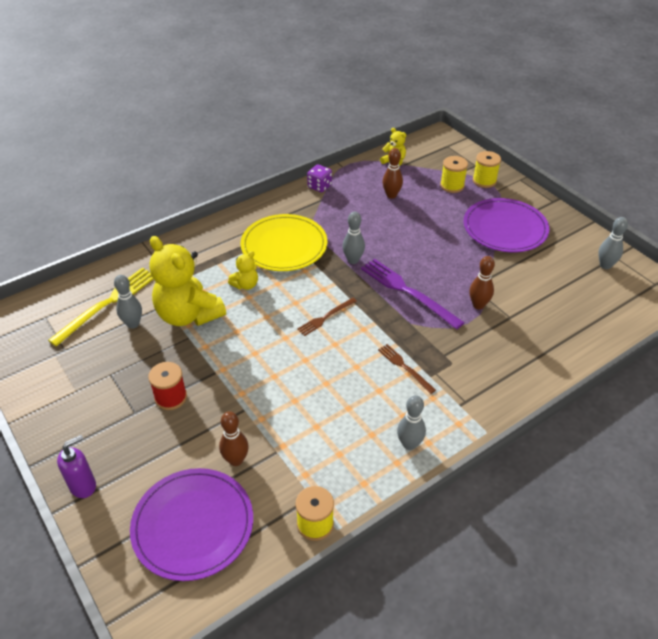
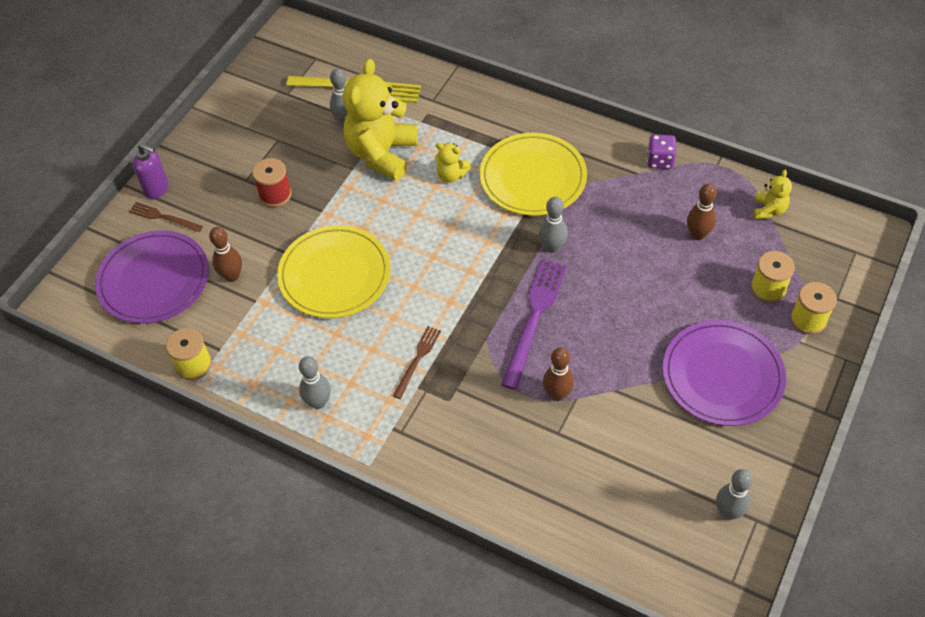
camera: 65 degrees right, 10 degrees up
brown fork [297,298,357,336] -> brown fork moved to [129,202,203,232]
none -> yellow plate [277,225,391,318]

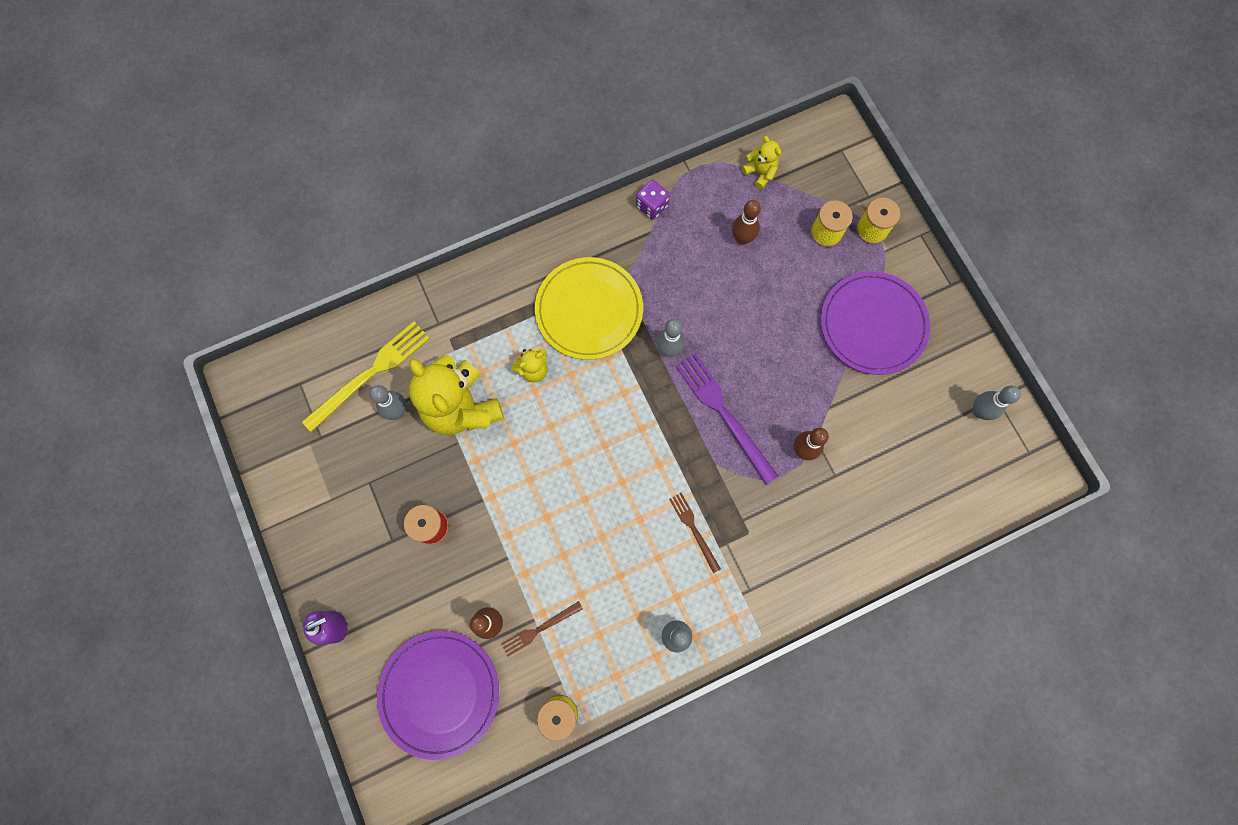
camera: 55 degrees left, 20 degrees up
brown fork [129,202,203,232] -> brown fork moved to [501,601,583,656]
yellow plate [277,225,391,318] -> none

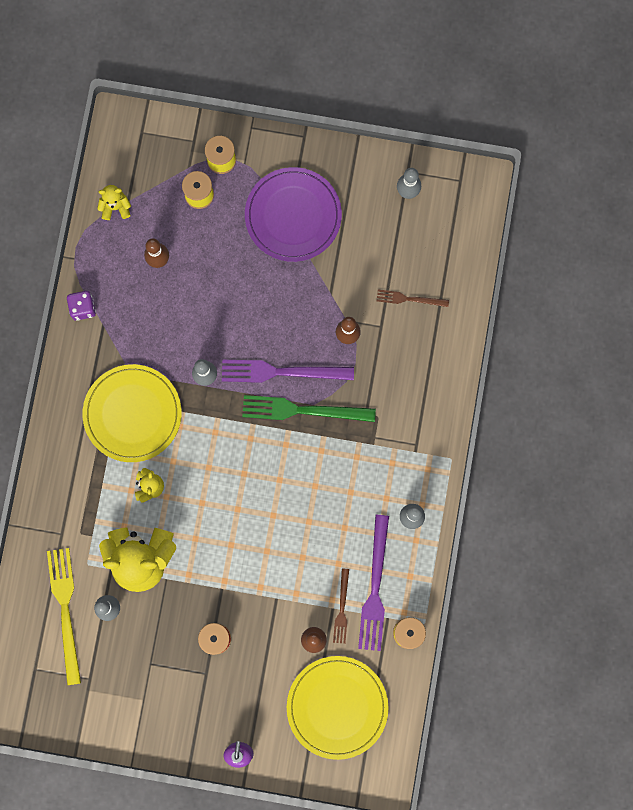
camera: 55 degrees left, 5 degrees up
purple plate [377,631,499,760] -> yellow plate [287,656,388,760]
brown fork [669,493,721,573] -> brown fork moved to [377,290,449,307]
none -> green fork [242,395,376,422]
none -> purple fork [358,515,389,651]

